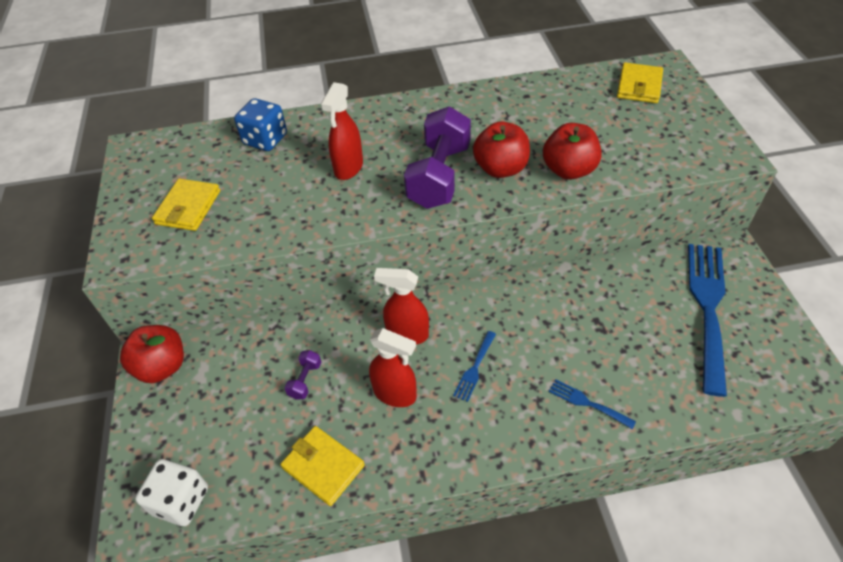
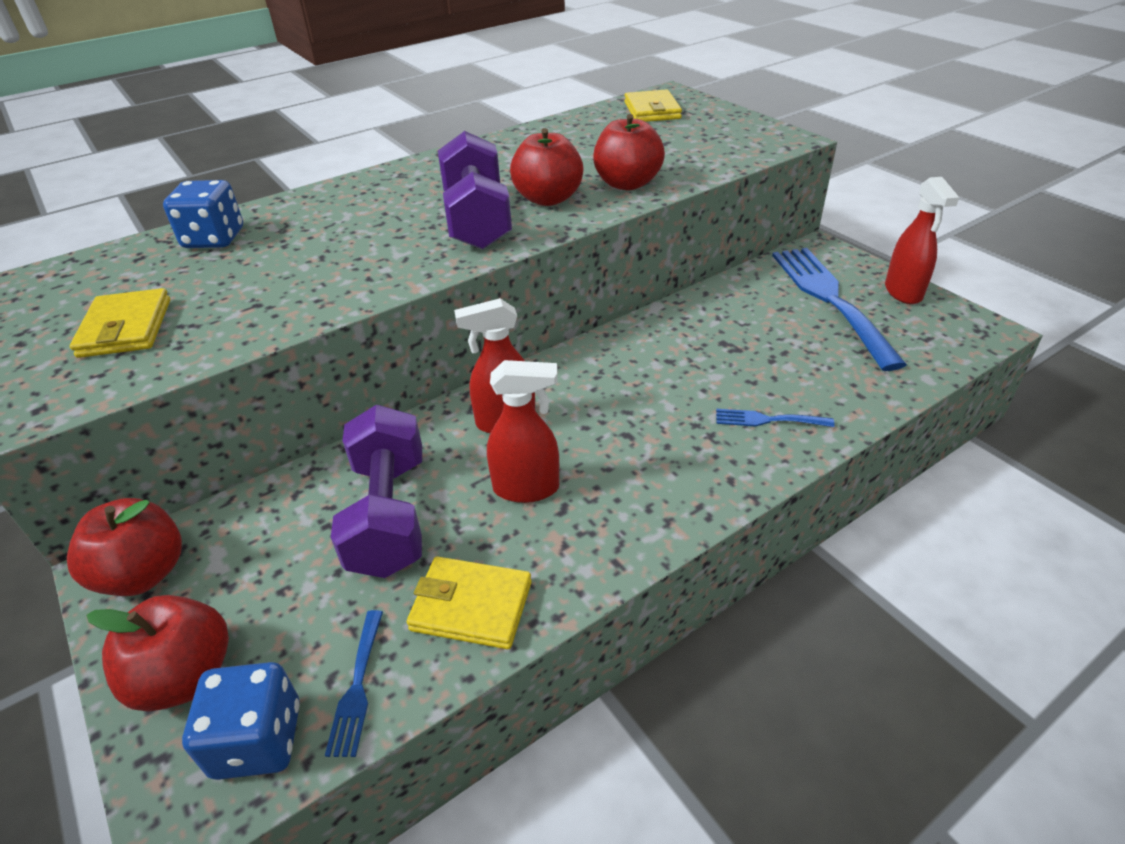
camera: 25 degrees left, 10 degrees down
white dice [135,459,208,526] -> blue dice [182,662,300,780]
purple dumbbell [284,350,322,400] -> purple dumbbell [331,405,422,578], size x2.35
red spray bottle [321,82,363,180] -> red spray bottle moved to [885,177,959,304]
blue fork [453,331,496,402] -> blue fork moved to [325,610,383,757]
none -> red apple [87,595,229,712]

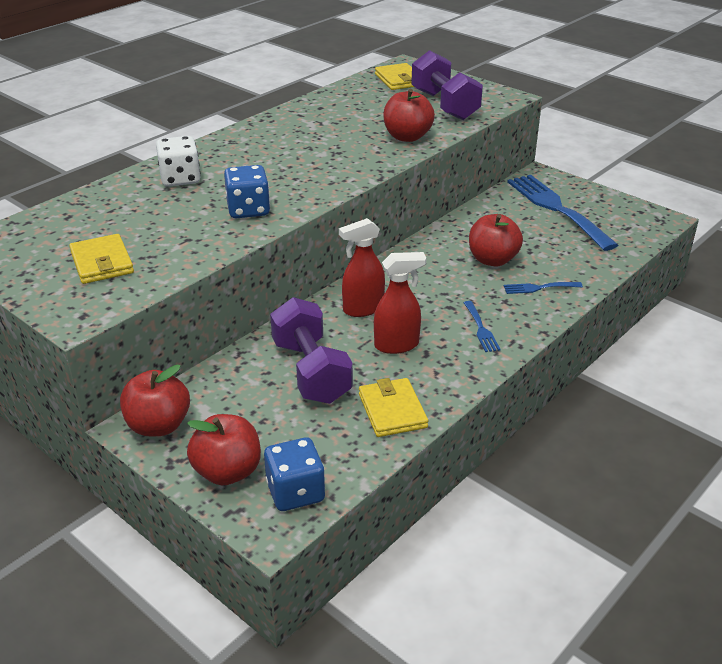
camera: 15 degrees left, 5 degrees down
blue dice [163,180,243,248] -> blue dice moved to [224,165,270,218]
blue fork [325,610,383,757] -> blue fork moved to [464,301,501,352]
yellow wallet [407,556,532,649] -> yellow wallet turned 75 degrees clockwise [359,378,428,437]
purple dumbbell [438,131,512,250] -> purple dumbbell moved to [411,50,483,120]
red apple [510,128,584,206] -> red apple moved to [469,214,523,266]
red spray bottle [885,177,959,304] -> none
none -> white dice [156,136,201,187]

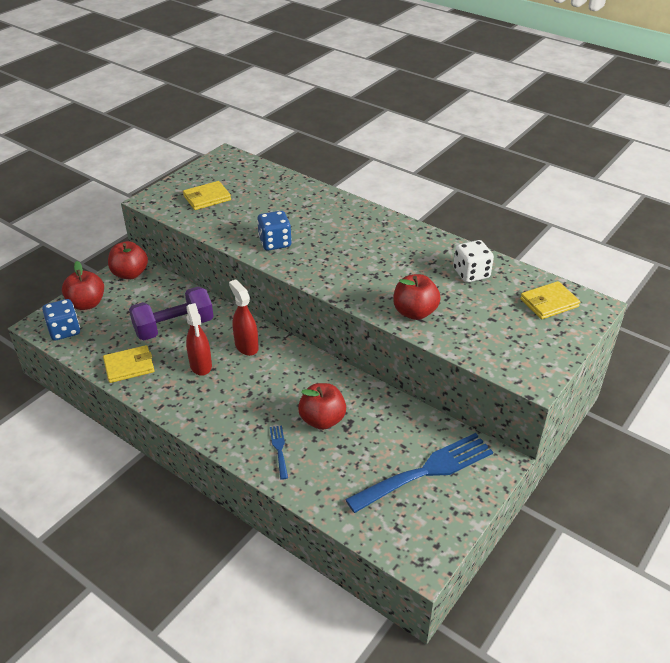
camera: 85 degrees right, 5 degrees up
white dice [156,136,201,187] -> white dice moved to [453,240,494,283]
purple dumbbell [411,50,483,120] -> none
blue fork [464,301,501,352] -> none

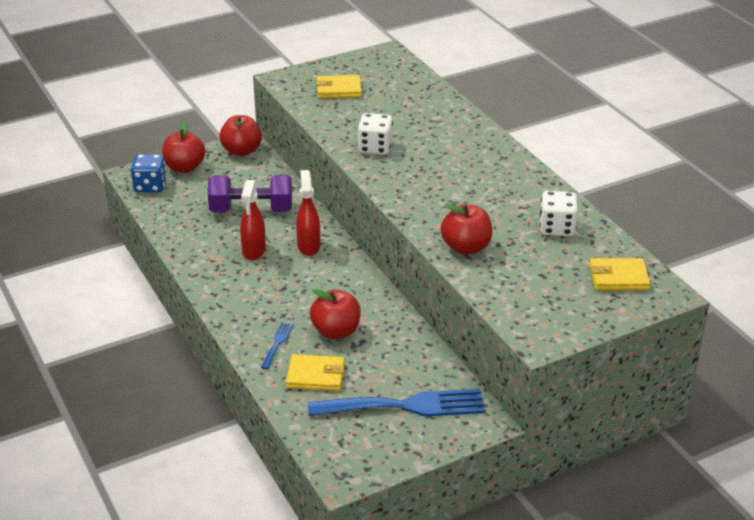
camera: 25 degrees right, 5 degrees down
yellow wallet [103,345,155,383] -> yellow wallet moved to [286,354,345,391]
blue dice [257,211,292,251] -> white dice [357,113,393,155]

